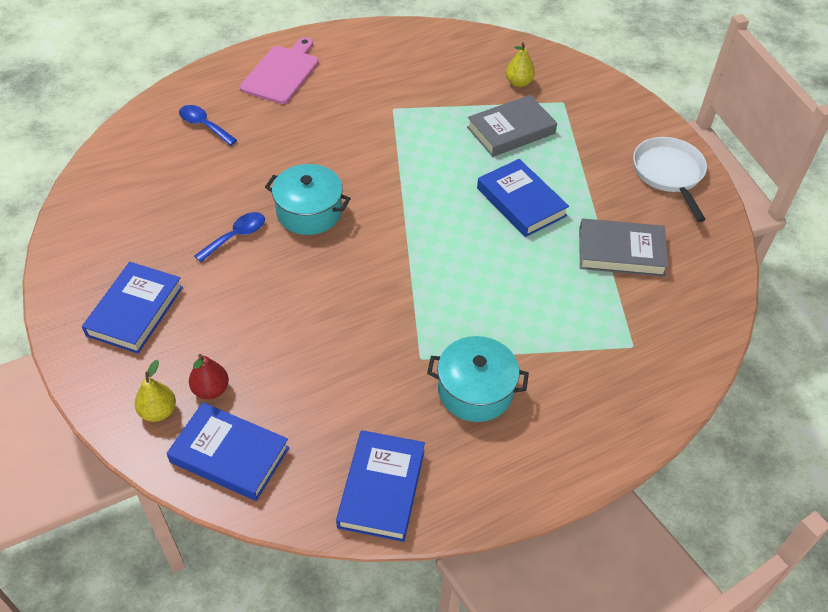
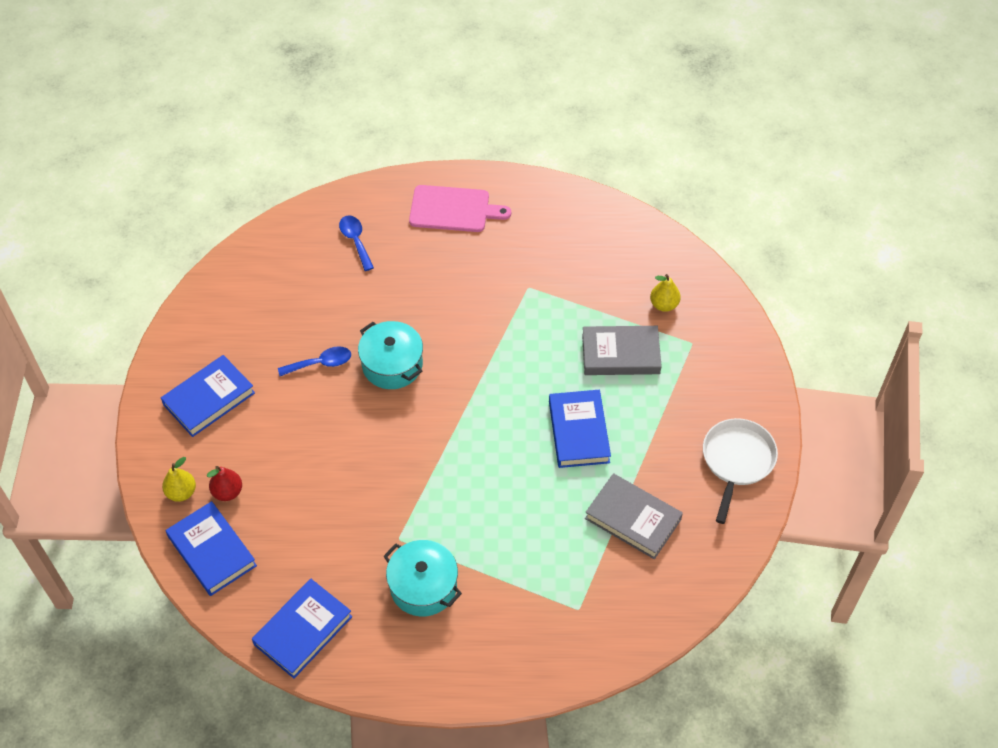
camera: 30 degrees right, 5 degrees up
pink cutting board [240,37,318,104] -> pink cutting board turned 45 degrees clockwise [409,185,511,232]

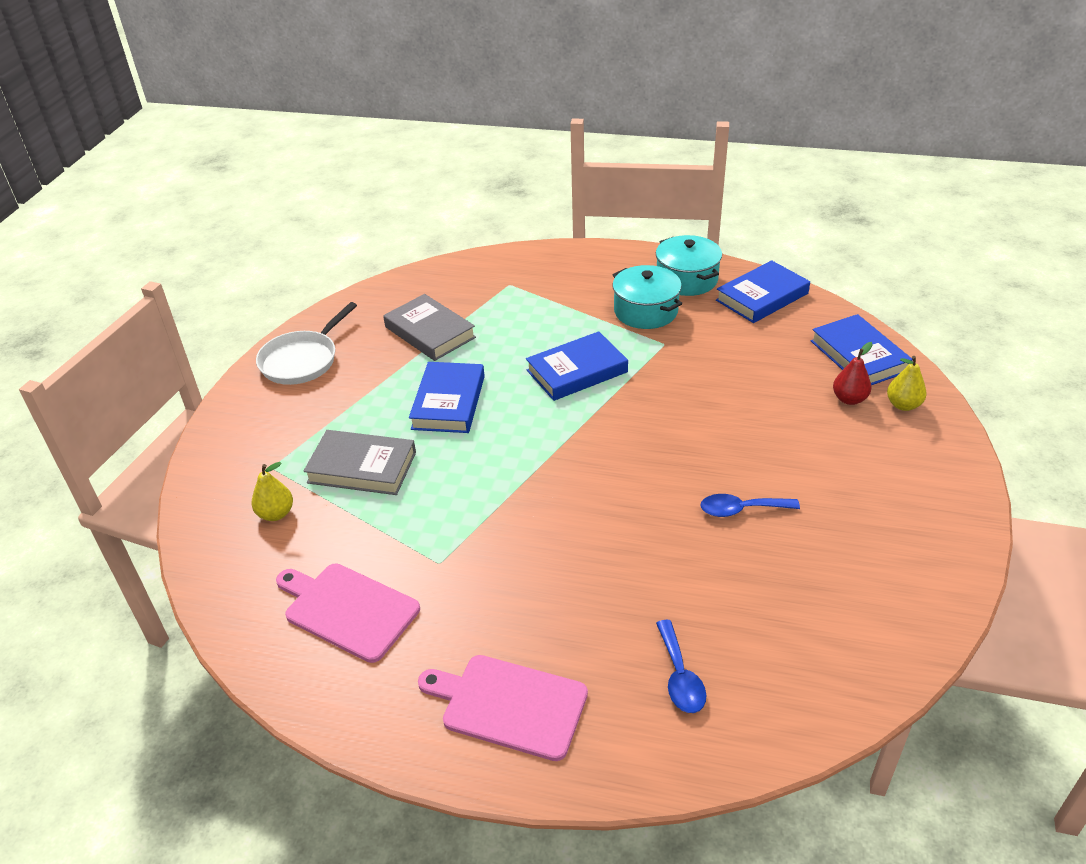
camera: 165 degrees left, 15 degrees down
blue book [161,355,255,437] -> blue book moved to [526,331,628,401]
turquoise pot [358,321,423,389] -> turquoise pot moved to [656,235,722,296]
none -> pink cutting board [276,563,420,663]

